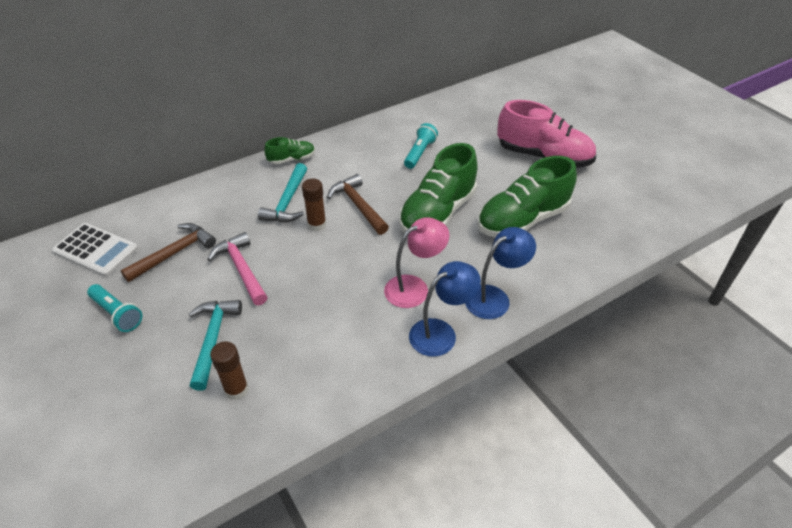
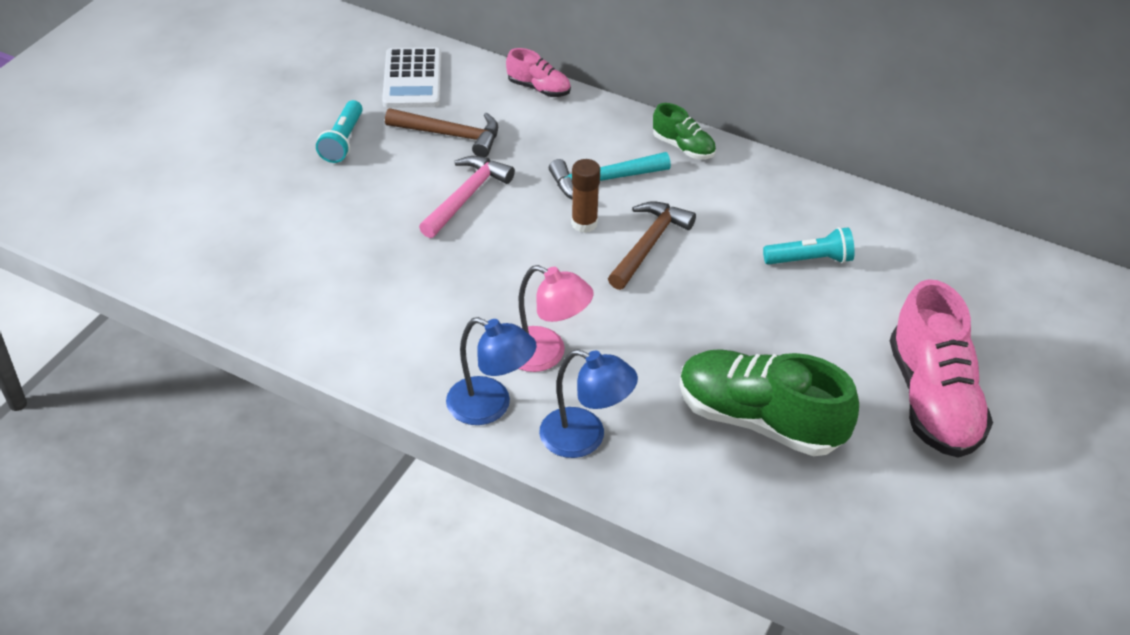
camera: 60 degrees right, 0 degrees up
turquoise hammer [189,300,242,391] -> none
brown glue stick [210,341,249,400] -> none
green shoe [399,143,478,233] -> none
none -> pink shoe [506,48,571,97]

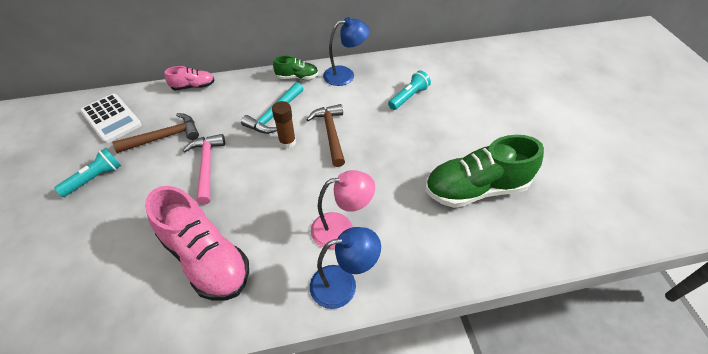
camera: 40 degrees left, 5 degrees up
turquoise flashlight [316,100,363,163] -> turquoise flashlight turned 105 degrees counterclockwise [54,148,121,197]
blue lamp [539,349,638,458] -> blue lamp moved to [323,17,370,86]
pink shoe [890,279,993,458] -> pink shoe moved to [145,186,249,300]

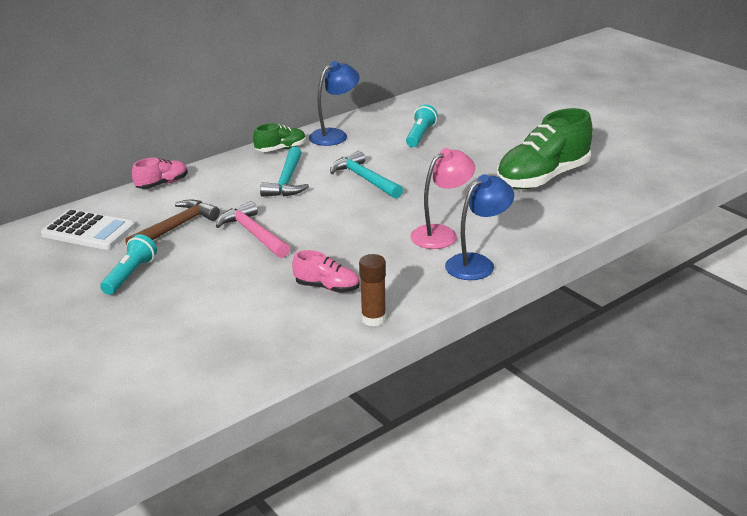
camera: 25 degrees left, 20 degrees down
pink shoe [145,186,249,300] -> pink shoe [292,250,359,293], size x0.49
brown glue stick [272,101,296,149] -> brown glue stick moved to [359,254,386,326]
brown hammer [306,104,345,167] -> turquoise hammer [330,151,403,199]

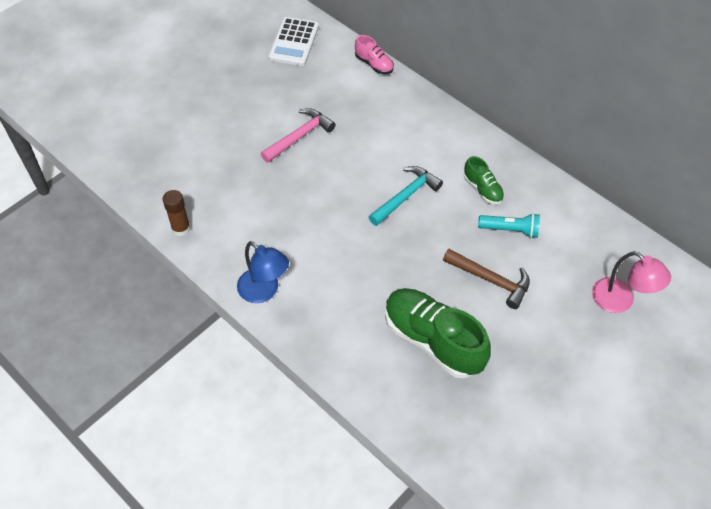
camera: 80 degrees right, 25 degrees up
turquoise flashlight [100,234,157,295] -> none
brown hammer [125,199,220,245] -> brown hammer moved to [443,249,530,309]
green shoe [253,123,306,152] -> green shoe moved to [464,156,504,204]
turquoise hammer [260,147,309,197] -> none
pink shoe [292,250,359,293] -> none
blue lamp [309,61,360,146] -> none
pink lamp [410,148,475,249] -> pink lamp moved to [592,251,671,313]

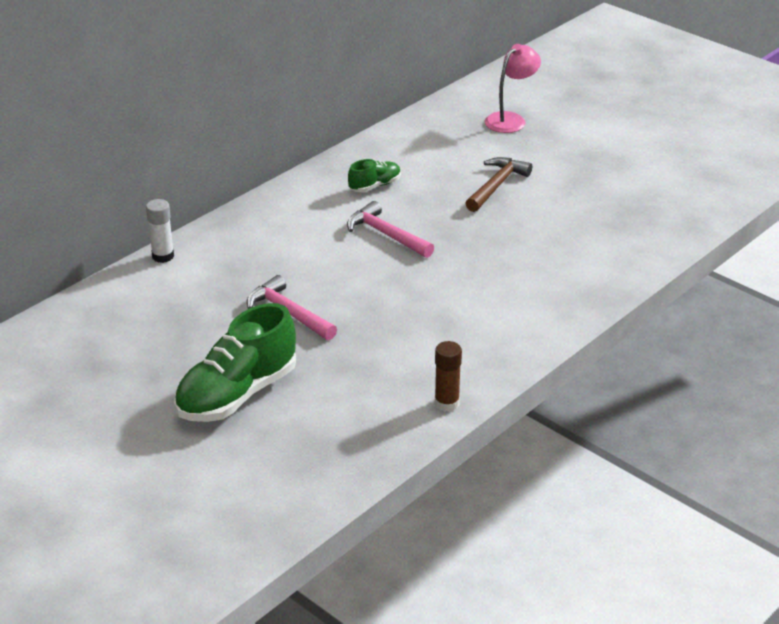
camera: 90 degrees left, 20 degrees down
blue lamp [237,241,289,303] -> none
white calculator [269,17,319,66] -> none
pink shoe [355,35,394,74] -> white glue stick [146,199,174,263]
turquoise hammer [369,166,443,226] -> pink hammer [347,201,434,258]
green shoe [385,288,491,378] -> green shoe moved to [174,303,296,422]
turquoise flashlight [478,213,540,238] -> none

